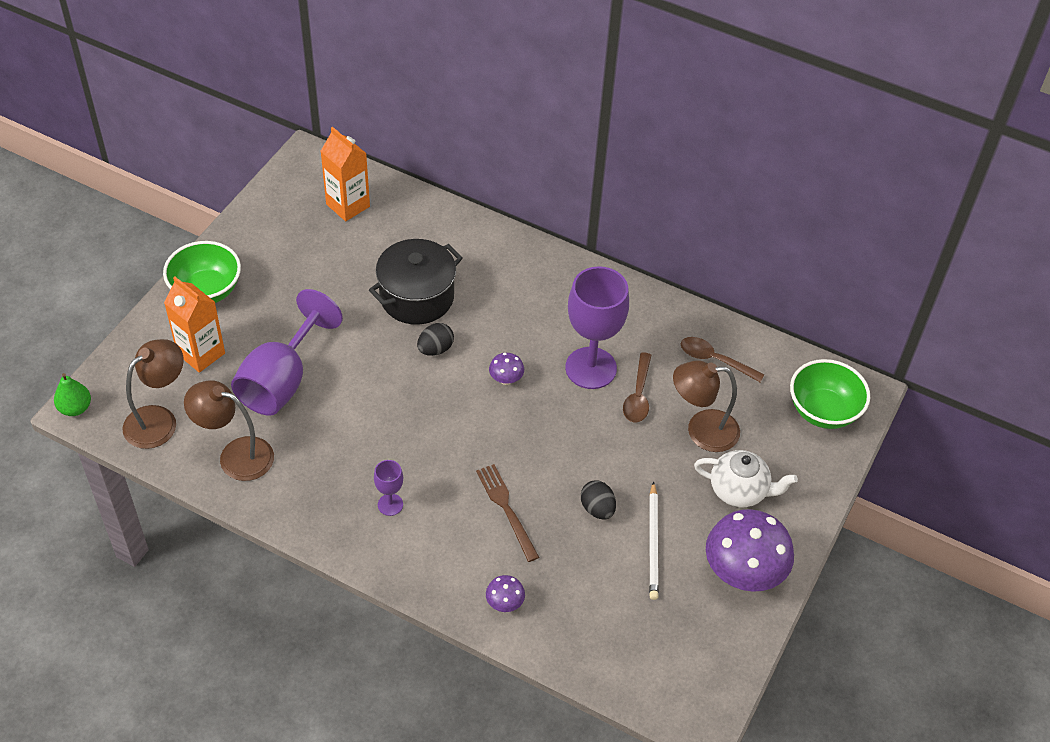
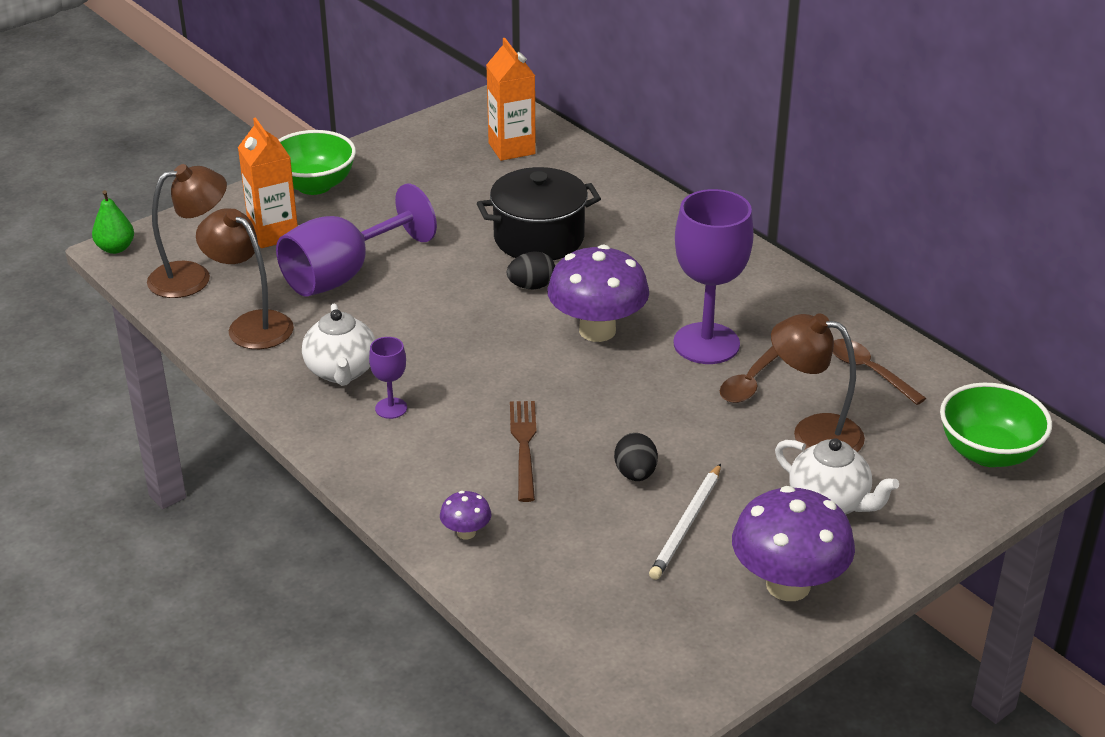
camera: 25 degrees right, 15 degrees down
purple mushroom [489,353,524,385] -> purple mushroom [547,245,649,342], size x2.26
none -> white teapot [302,304,376,386]

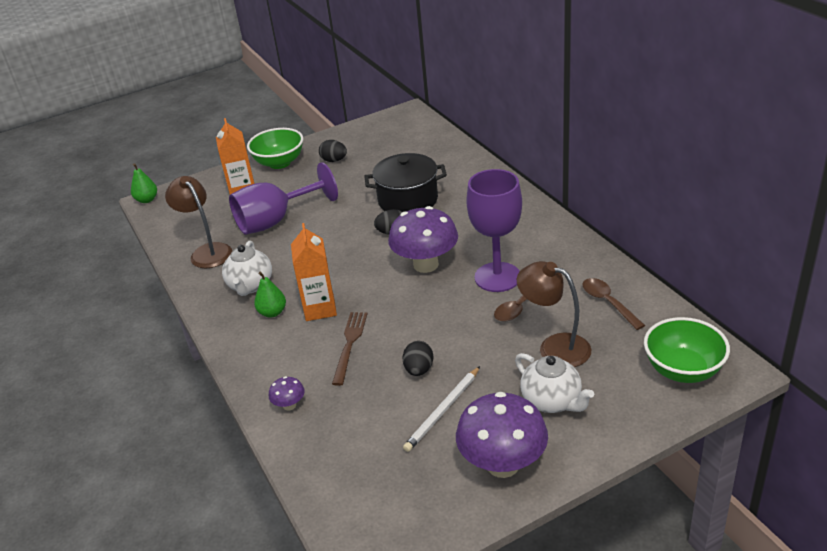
camera: 15 degrees right, 0 degrees up
brown lamp [147,164,227,298] -> none
purple goblet [369,337,407,419] -> green pear [254,272,286,317]
orange carton [486,38,536,161] -> orange carton moved to [291,223,337,321]
none -> black egg [319,140,347,162]

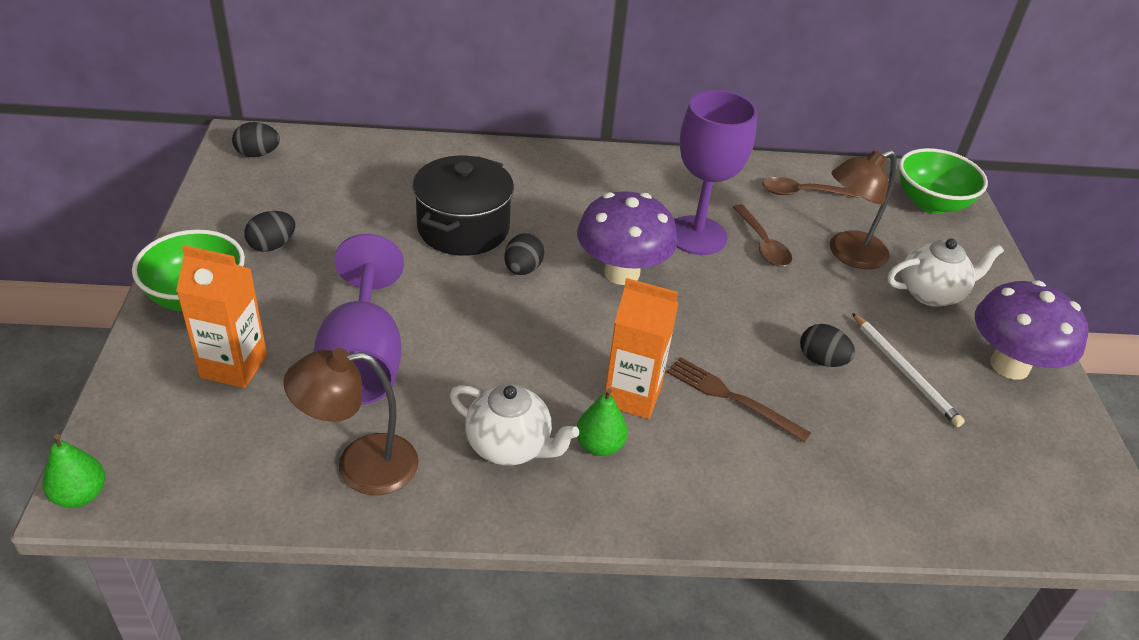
camera: 70 degrees left, 5 degrees up
purple mushroom [269,376,305,411] -> none
none -> black egg [232,122,280,157]

